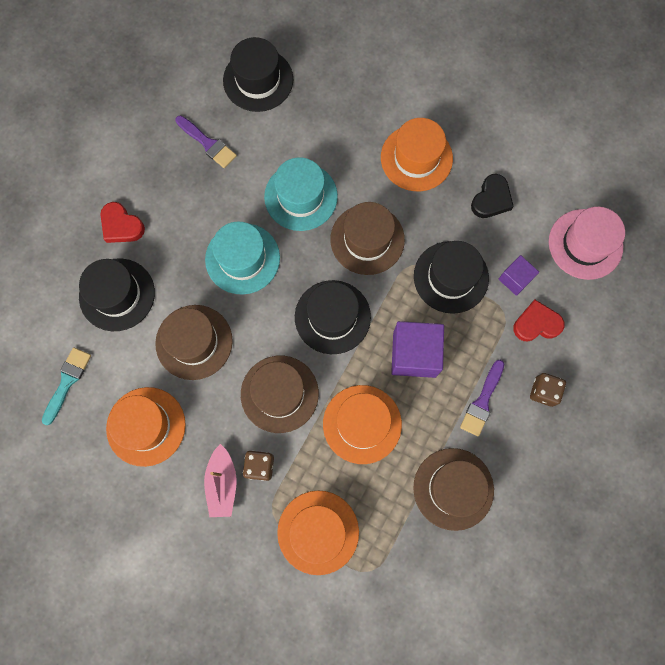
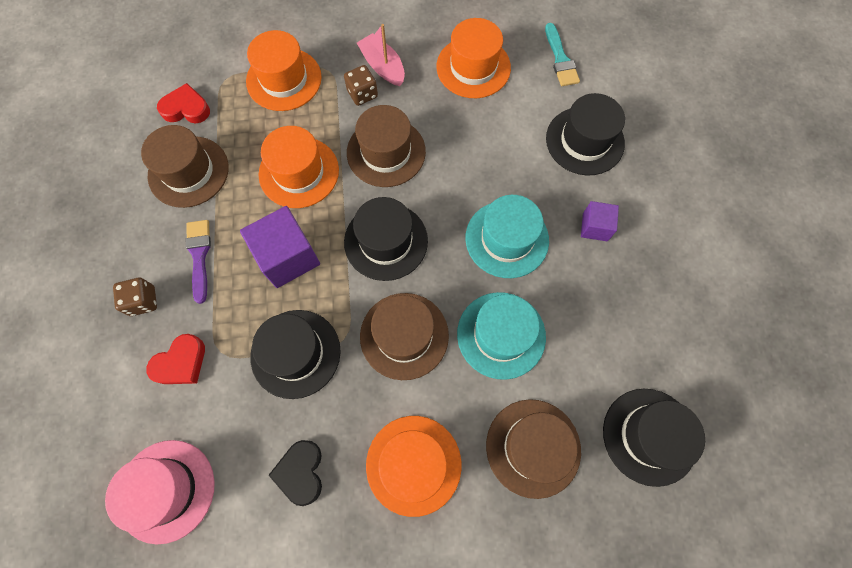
camera: 145 degrees right, 5 degrees down
red heart [101,202,145,243] -> red heart moved to [157,83,210,123]
brown hat [155,305,233,380] -> brown hat moved to [486,399,581,499]
purple brush [175,115,237,168] -> none
purple cube [498,255,539,296] -> purple cube moved to [581,201,619,241]

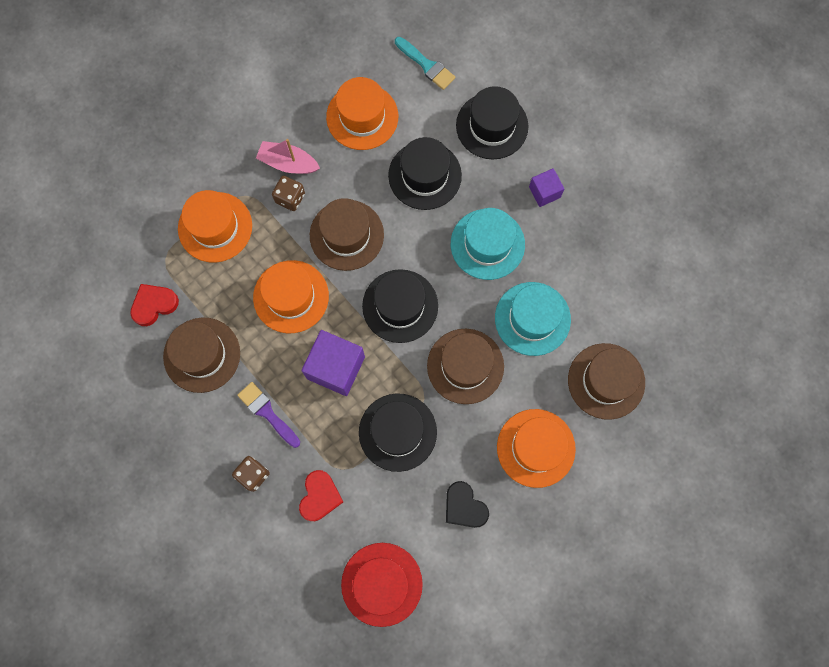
camera: 35 degrees left, 5 degrees up
pink hat [105,440,215,544] -> red hat [341,543,423,627]
black hat [603,389,705,487] -> black hat moved to [388,137,462,210]

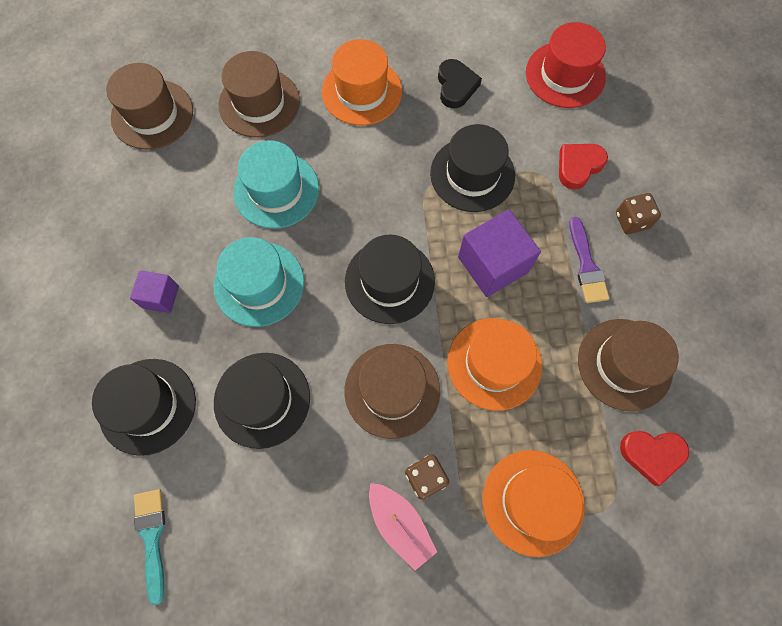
camera: 145 degrees left, 5 degrees down
orange hat [326,77,398,150] -> none
brown hat [427,329,504,404] -> brown hat moved to [106,63,193,150]

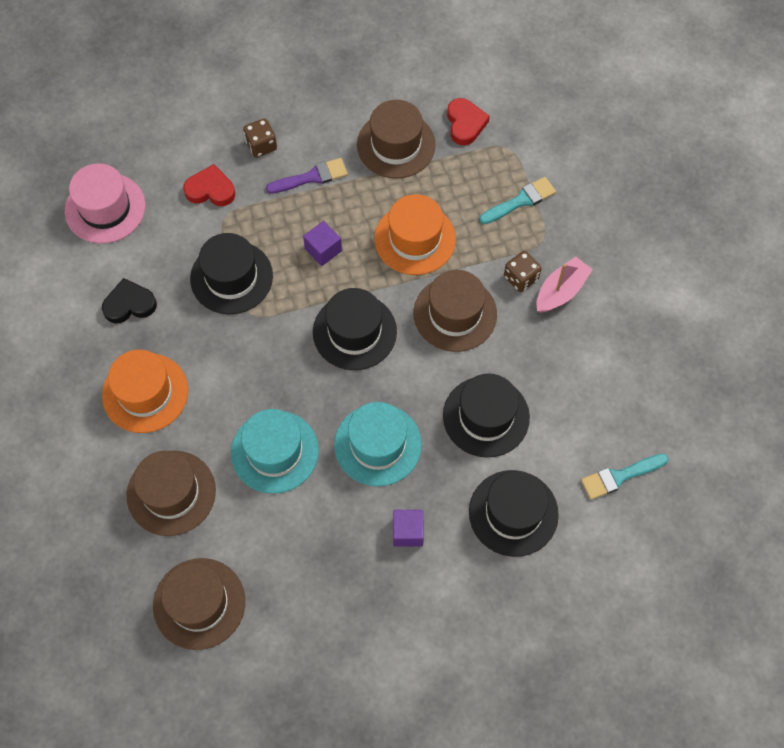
camera: 100 degrees left, 5 degrees down
purple cube [458,209,541,297] -> purple cube [303,221,342,266], size x0.57
orange hat [483,450,585,557] -> turquoise brush [480,177,556,224]
red hat [526,22,606,108] -> pink hat [65,163,146,244]
red heart [559,144,608,190] -> red heart turned 150 degrees clockwise [183,164,235,206]

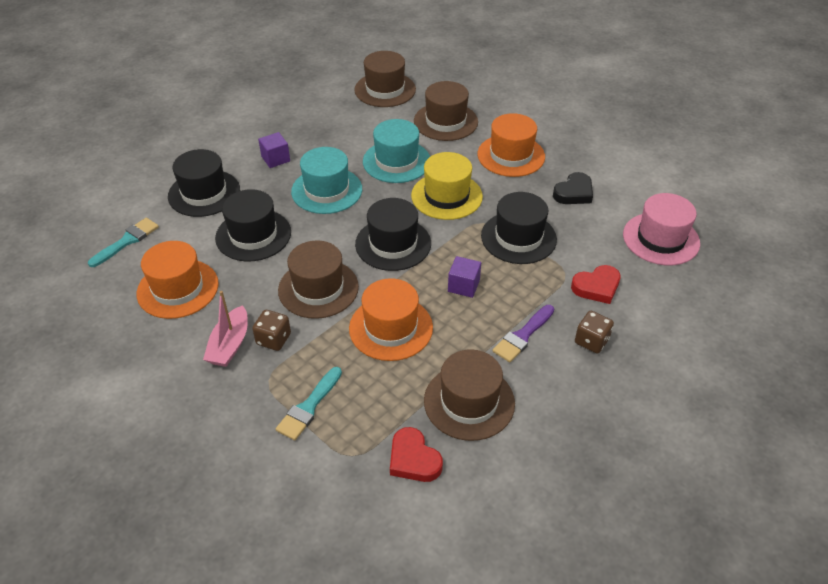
camera: 150 degrees right, 20 degrees down
none -> orange hat [137,241,219,319]
none -> yellow hat [411,152,483,220]

